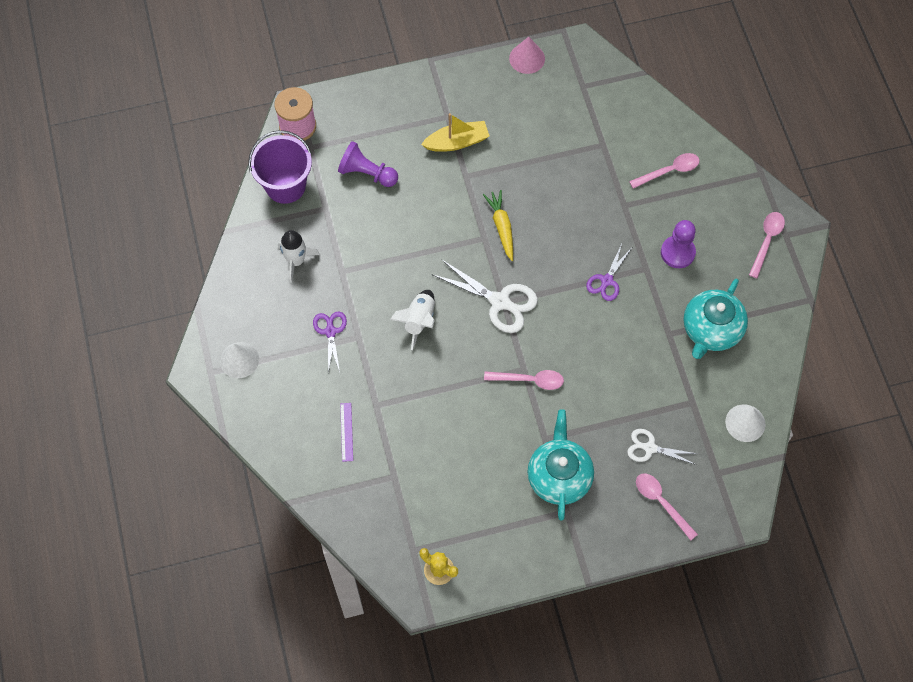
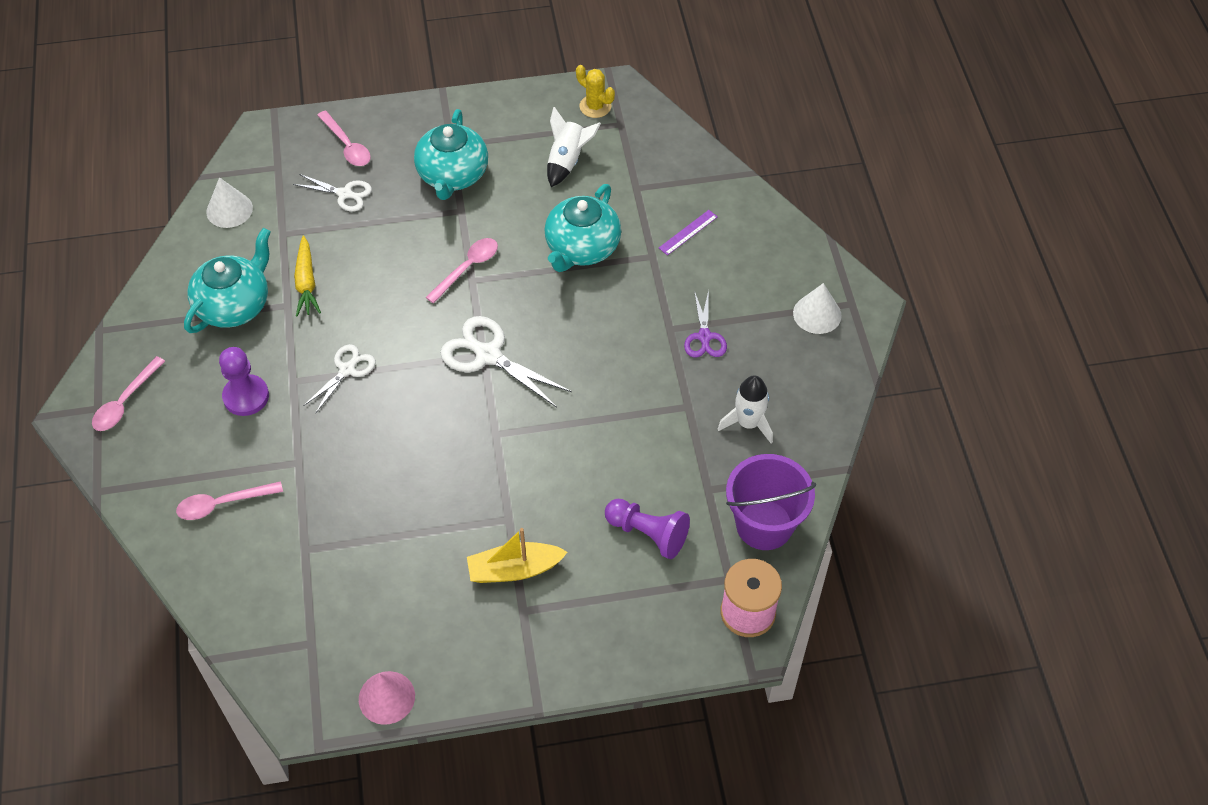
camera: 175 degrees left, 10 degrees down
purple ruler [340,403,353,462] -> purple ruler turned 45 degrees clockwise [659,210,718,255]
white rocket [390,290,435,350] -> white rocket moved to [547,107,601,187]
yellow carrot [483,190,513,261] -> yellow carrot moved to [294,236,321,316]
pink spoon [484,370,564,390] -> pink spoon turned 120 degrees clockwise [425,238,498,303]
purple scissors [586,244,632,301] -> white scissors [303,344,376,414]
none -> turquoise teapot [545,184,621,272]

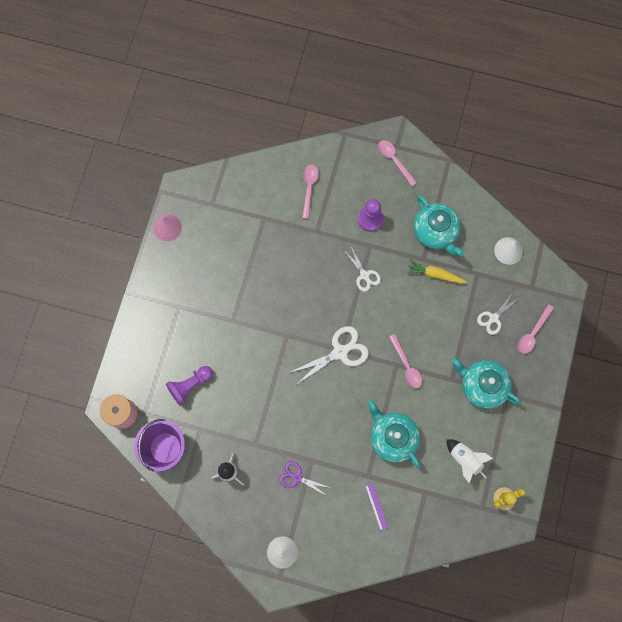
camera: 115 degrees right, 20 degrees up
pink spoon [317,110,371,166] -> pink spoon turned 45 degrees counterclockwise [518,304,554,354]
yellow boat [467,528,568,583] -> none

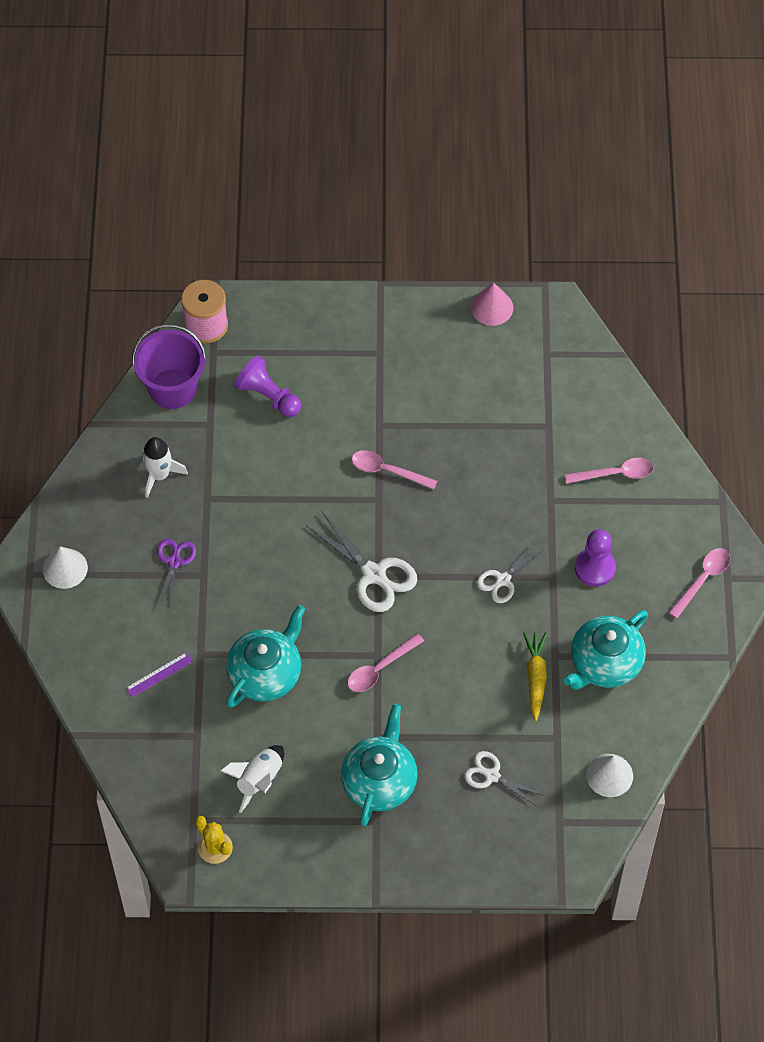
camera: 75 degrees right, 15 degrees down
pink spoon [518,304,554,354] -> pink spoon moved to [352,450,437,490]

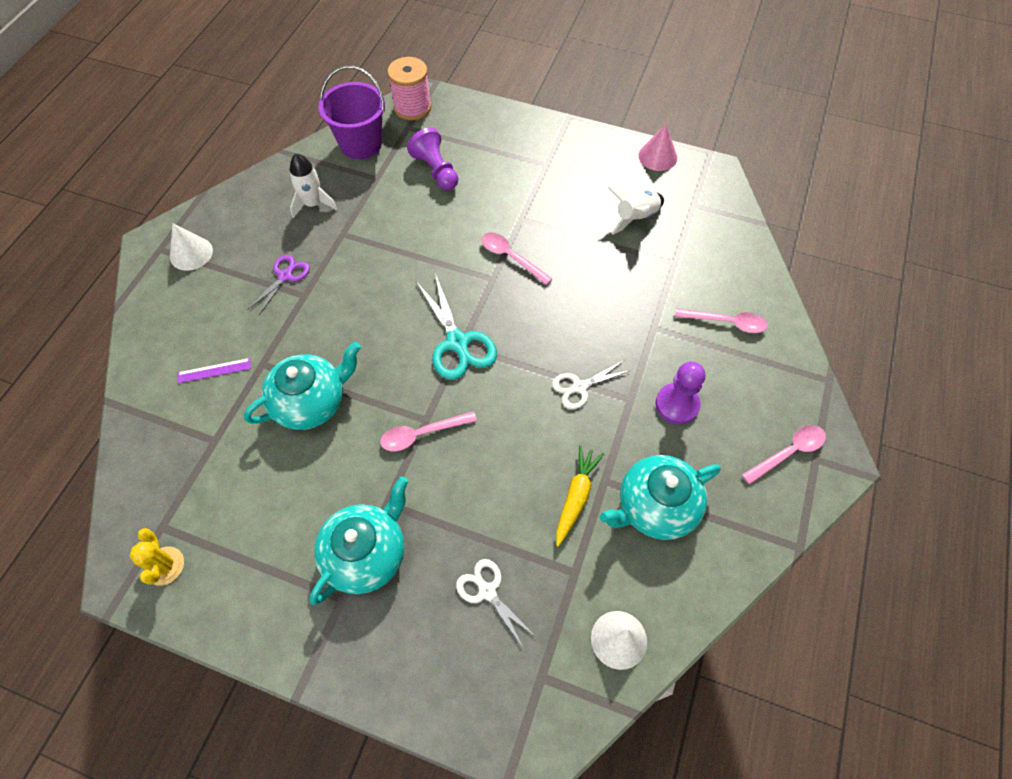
camera: 20 degrees right, 0 degrees up
white rocket [221,745,284,813] -> white rocket moved to [608,186,664,235]
white scissors [307,512,417,612] -> turquoise scissors [416,273,497,380]

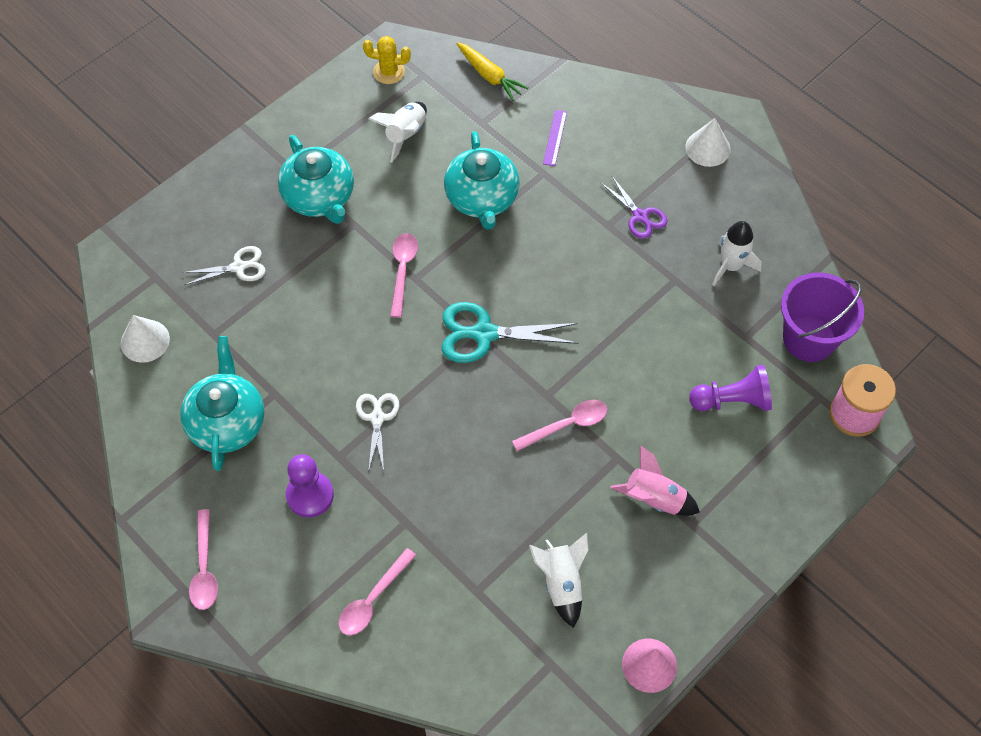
camera: 115 degrees right, 0 degrees up
yellow carrot [556,445,604,547] -> yellow carrot moved to [456,42,528,101]
none -> white rocket [369,102,427,163]
none -> pink rocket [610,445,700,516]

